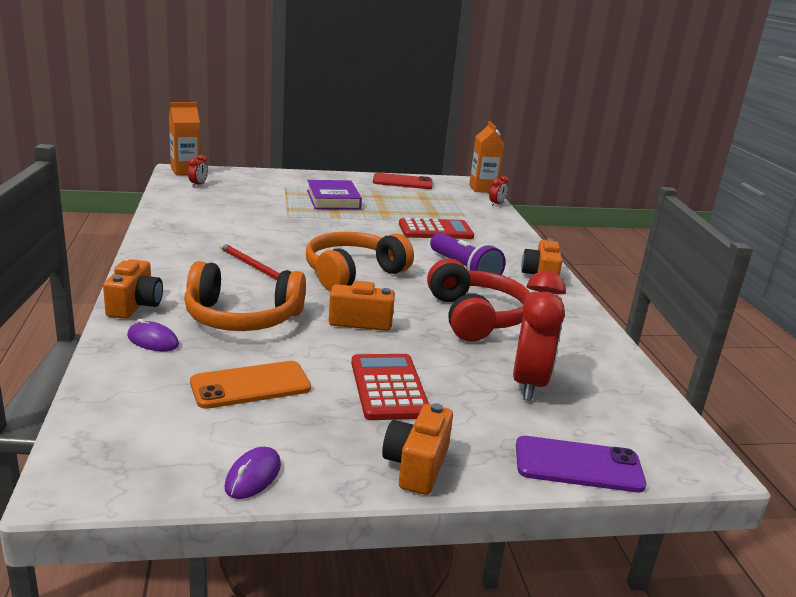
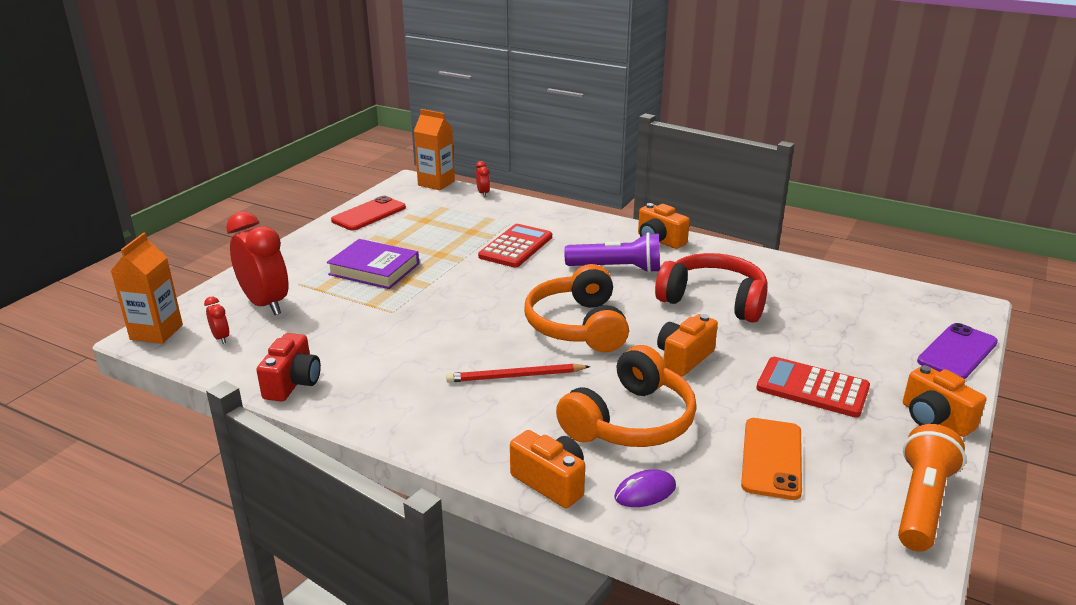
camera: 50 degrees left, 5 degrees up
purple mouse [225,447,281,499] -> orange flashlight [898,424,966,552]
red clock [513,270,566,401] -> red clock moved to [226,211,288,315]
none -> red camera [257,333,321,402]

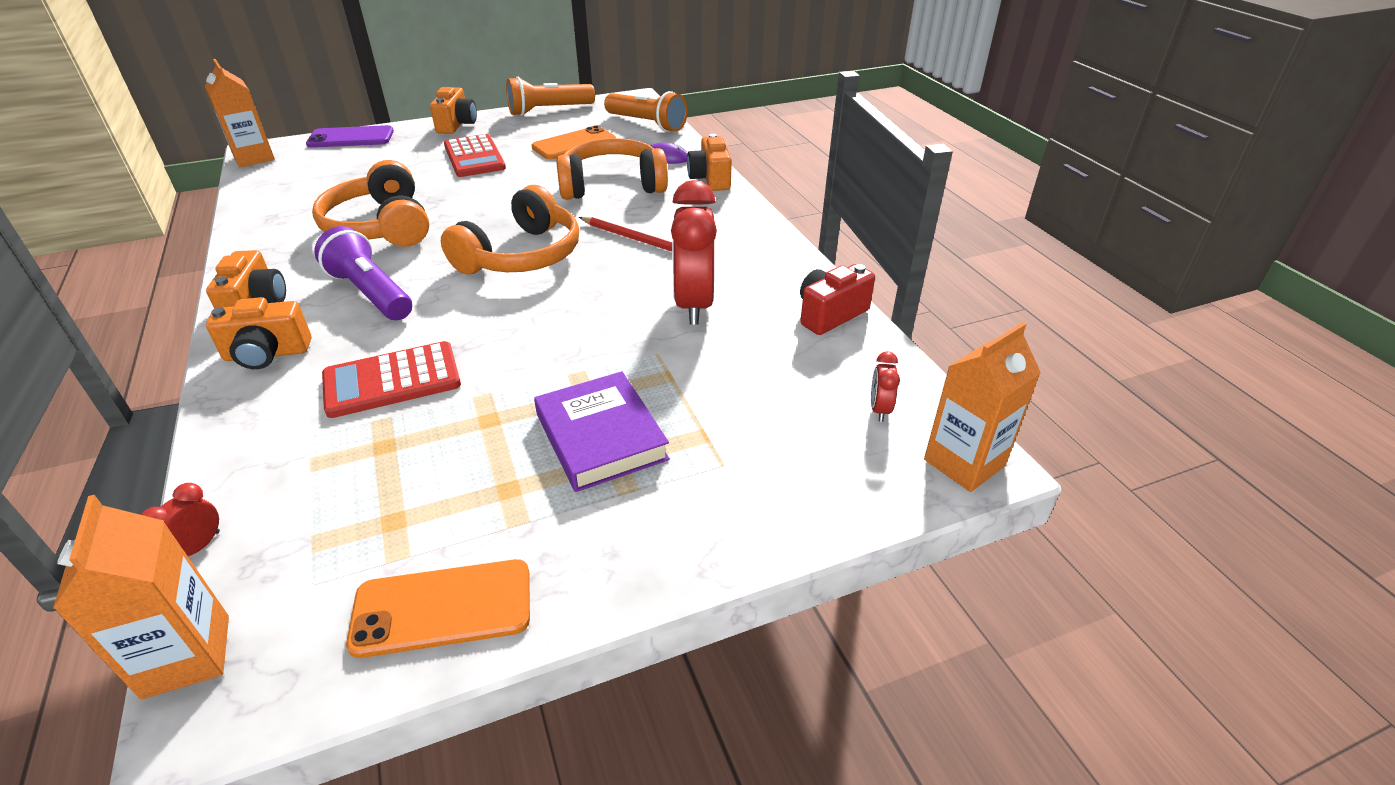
camera: 140 degrees left, 10 degrees up
red clock [226,211,288,315] -> red clock moved to [671,180,717,324]
red phone [331,196,406,230] -> orange phone [346,559,530,658]
red headphones [655,253,768,323] -> orange headphones [312,160,429,247]
orange camera [657,314,718,377] -> orange camera moved to [206,297,311,369]
none -> orange carton [205,59,275,167]
none -> orange flashlight [604,91,688,132]

